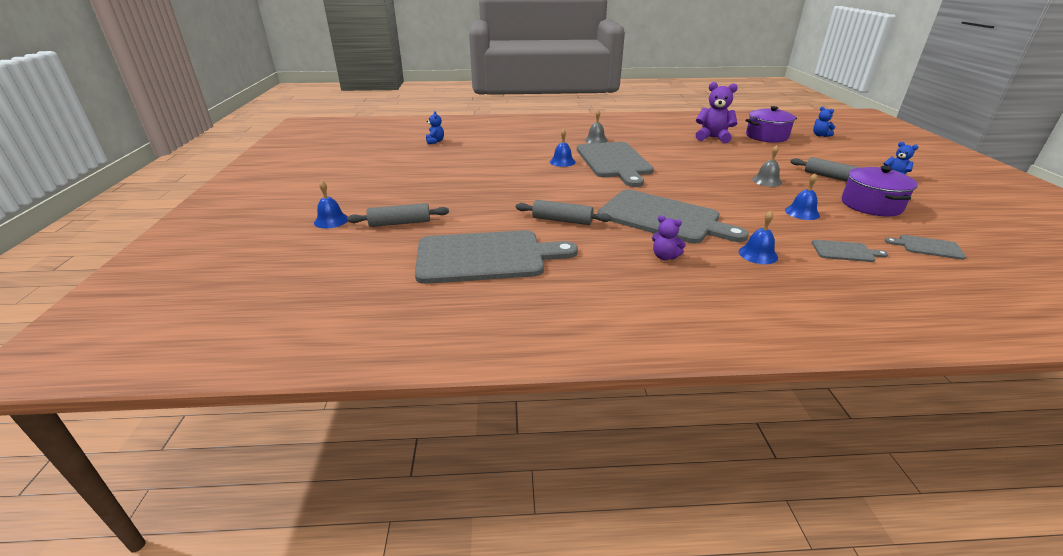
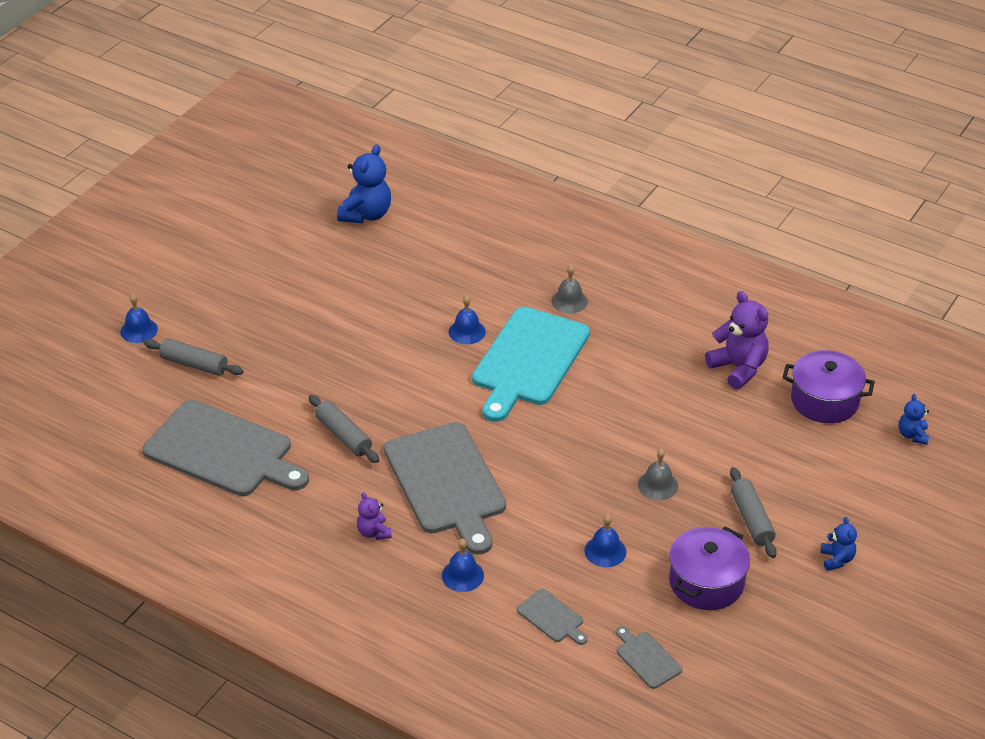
camera: 35 degrees right, 10 degrees up
blue teddy bear [426,111,444,144] -> blue teddy bear [337,144,391,223], size x1.85
grey cutting board [577,142,654,187] -> turquoise cutting board [472,307,590,422]

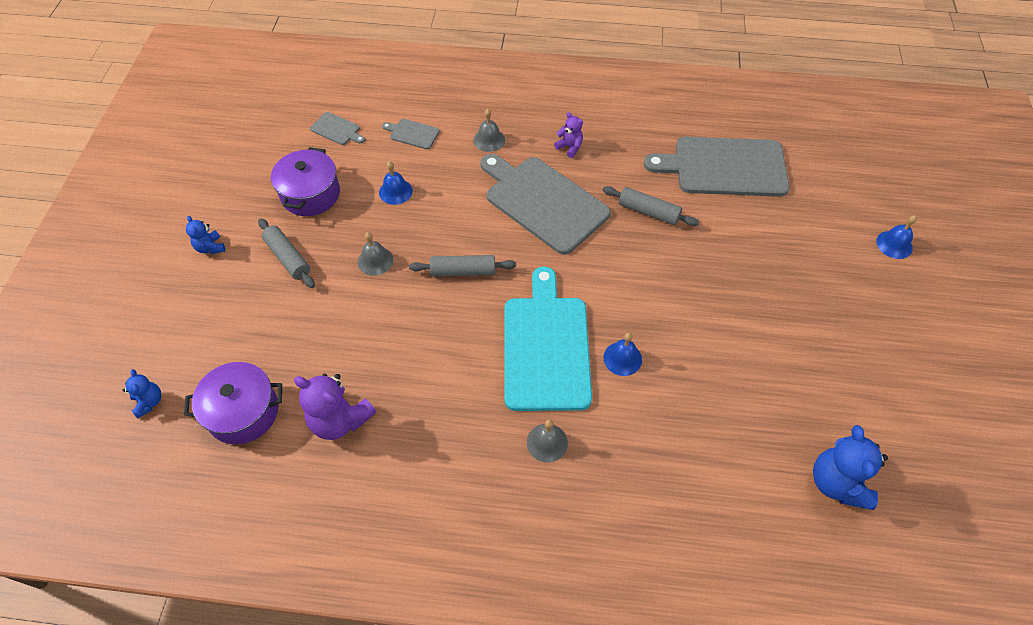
camera: 155 degrees right, 15 degrees up
grey rolling pin [144,338,244,376] -> grey rolling pin moved to [409,255,516,277]
blue bell [442,539,484,592] -> grey bell [473,109,505,152]

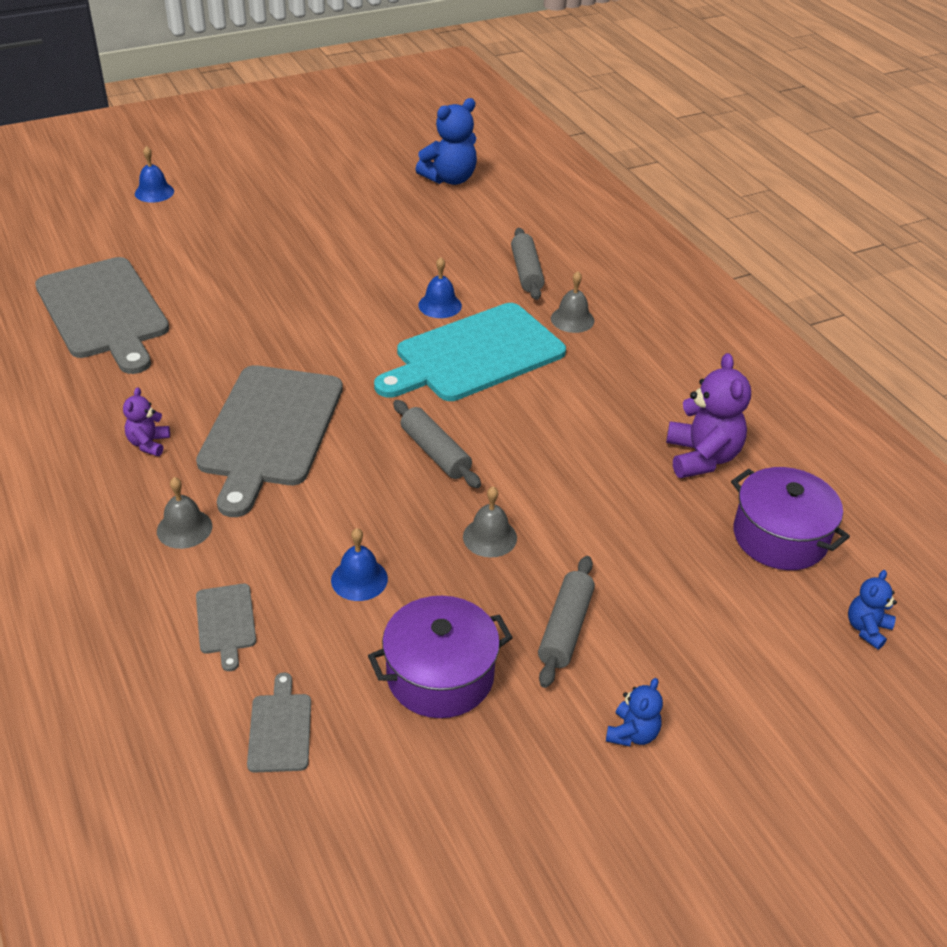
camera: 125 degrees left, 15 degrees down
grey rolling pin [603,186,699,226] -> grey rolling pin moved to [511,228,545,300]

